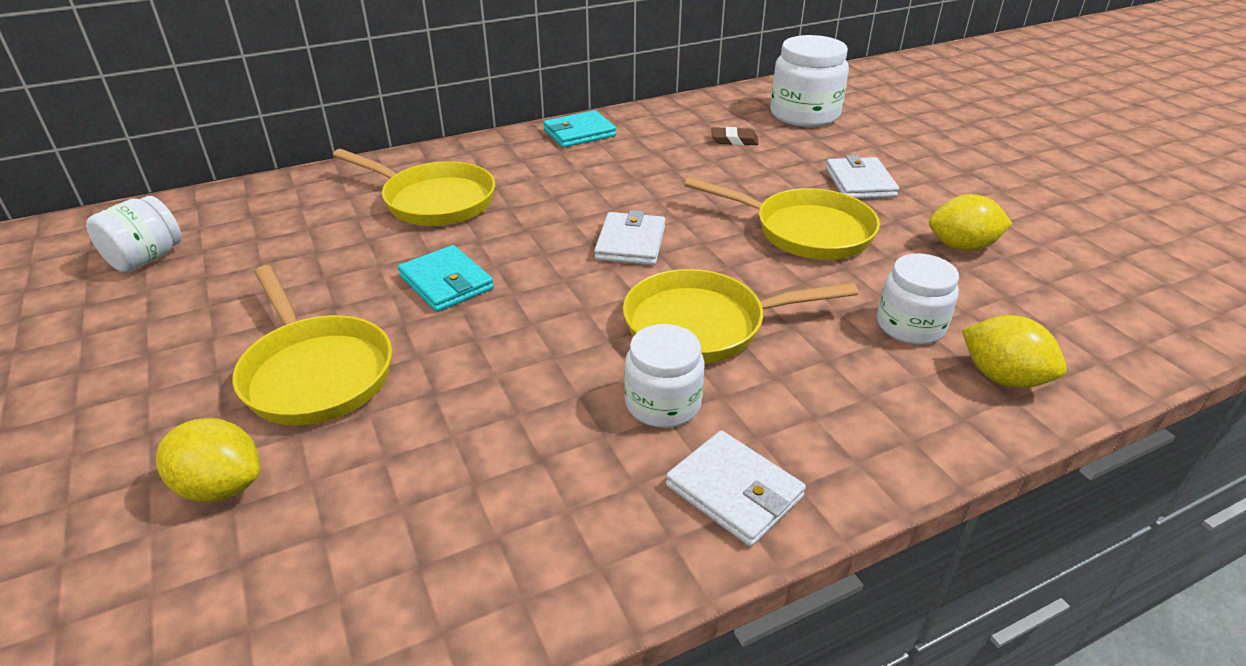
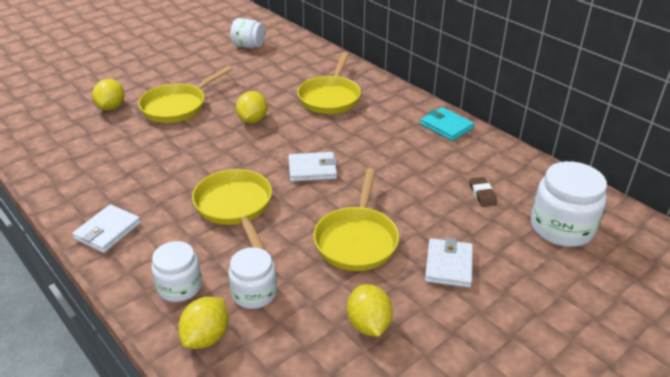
camera: 75 degrees right, 0 degrees up
turquoise wallet [398,245,494,312] -> yellow lemon [236,91,267,124]
white jar [624,324,705,428] -> white jar moved to [151,241,202,302]
white wallet [826,155,899,199] -> white wallet turned 60 degrees counterclockwise [425,238,473,288]

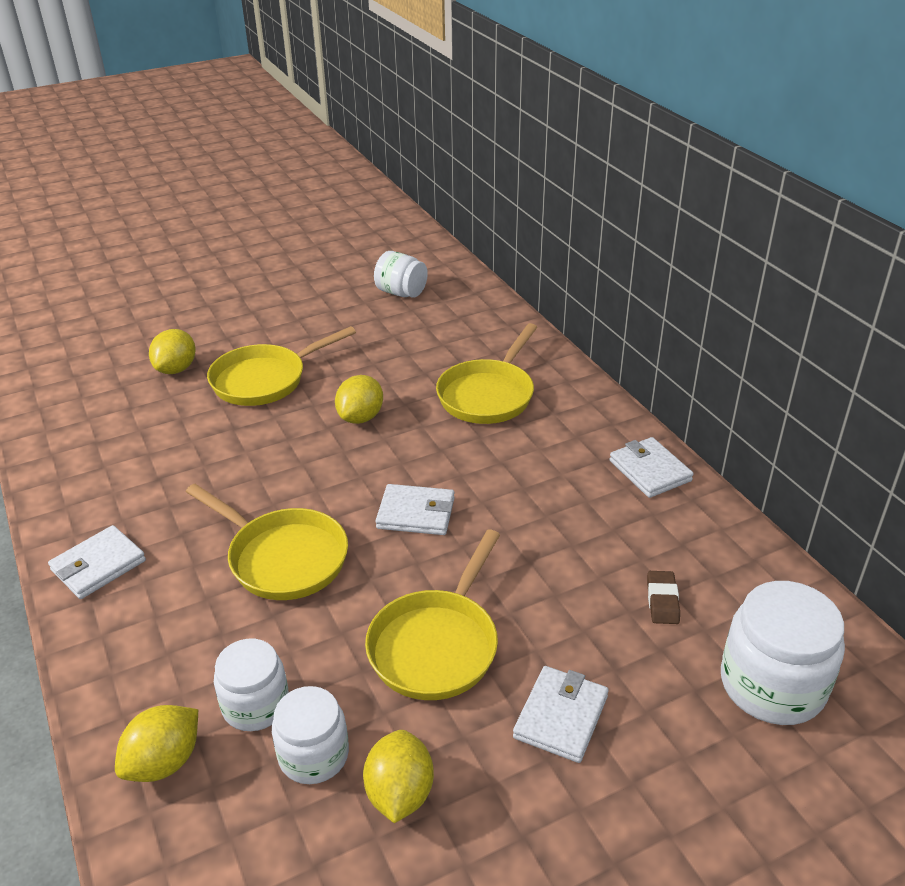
camera: 15 degrees right, 0 degrees up
white jar [151,241,202,302] -> white jar moved to [272,686,349,784]
yellow pan [192,169,272,250] -> yellow pan turned 135 degrees clockwise [186,484,348,600]
turquoise wallet [420,107,474,141] -> white wallet [610,437,694,498]

